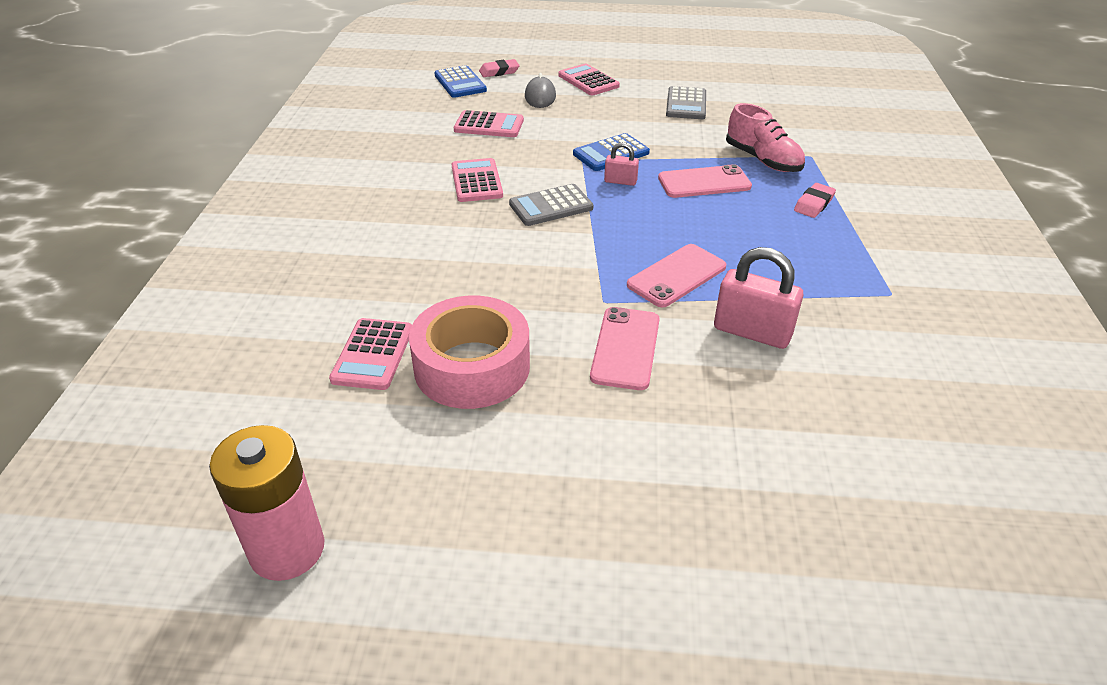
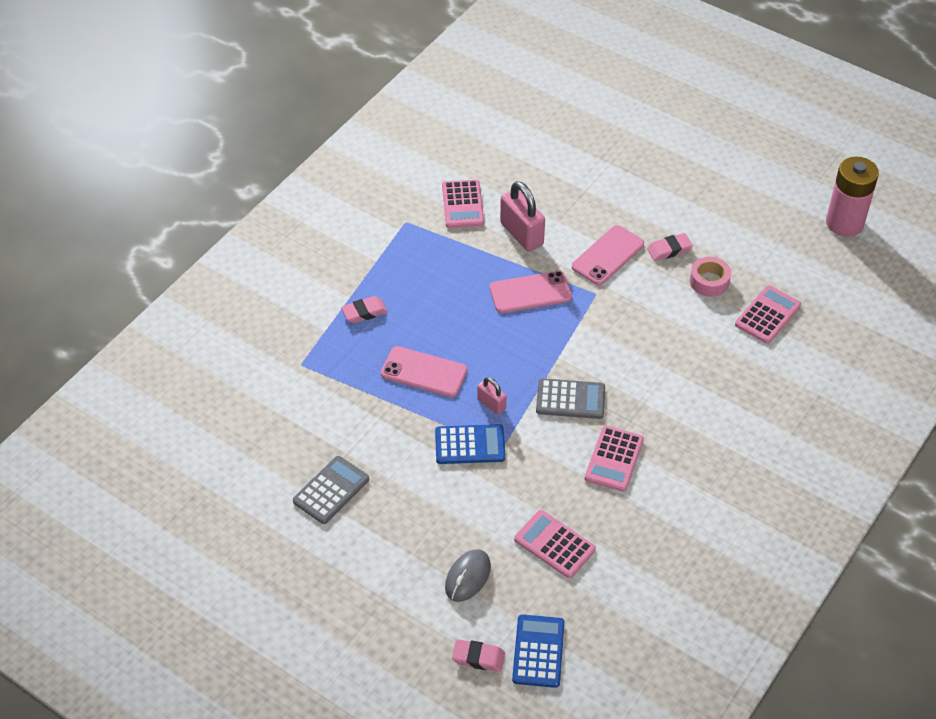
camera: 150 degrees left, 10 degrees up
pink tape [409,296,530,409] -> pink tape [690,257,731,297], size x0.51
pink calculator [559,64,620,95] -> pink calculator moved to [442,180,484,228]
pink shoe [726,103,805,172] -> none
none -> pink eraser [647,233,693,261]

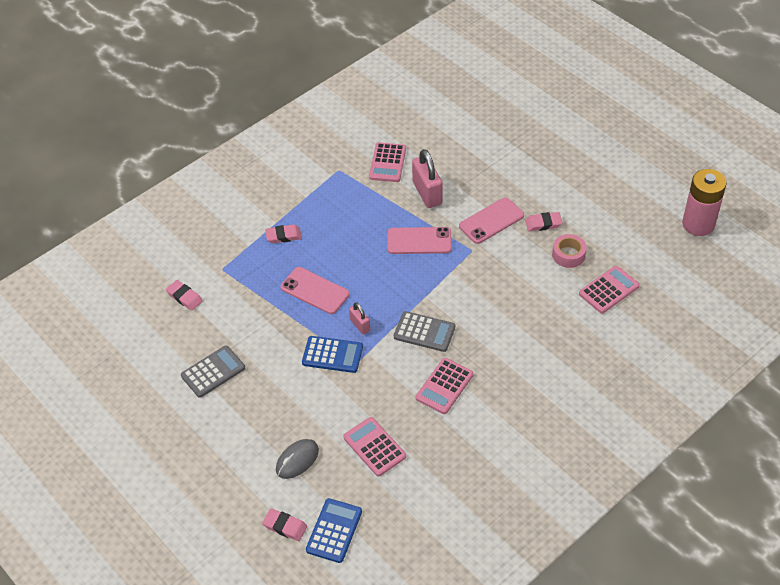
camera: 15 degrees right, 0 degrees up
none -> pink eraser [166,280,203,311]

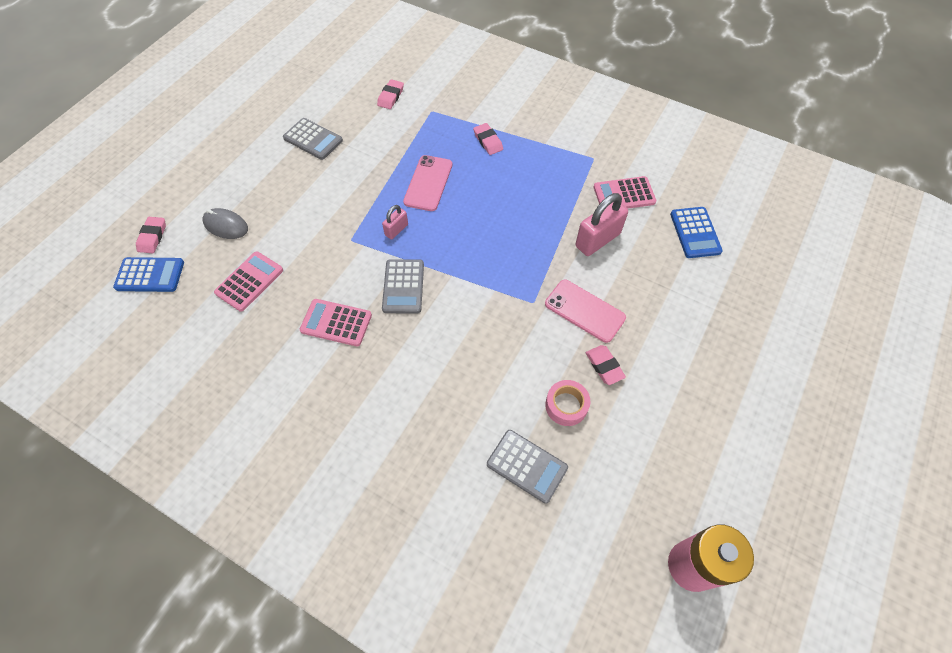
camera: 70 degrees right, 10 degrees up
blue calculator [302,336,363,373] -> blue calculator moved to [670,207,723,258]
pink phone [387,227,452,254] -> none
pink calculator [579,266,640,314] -> grey calculator [487,430,568,504]

